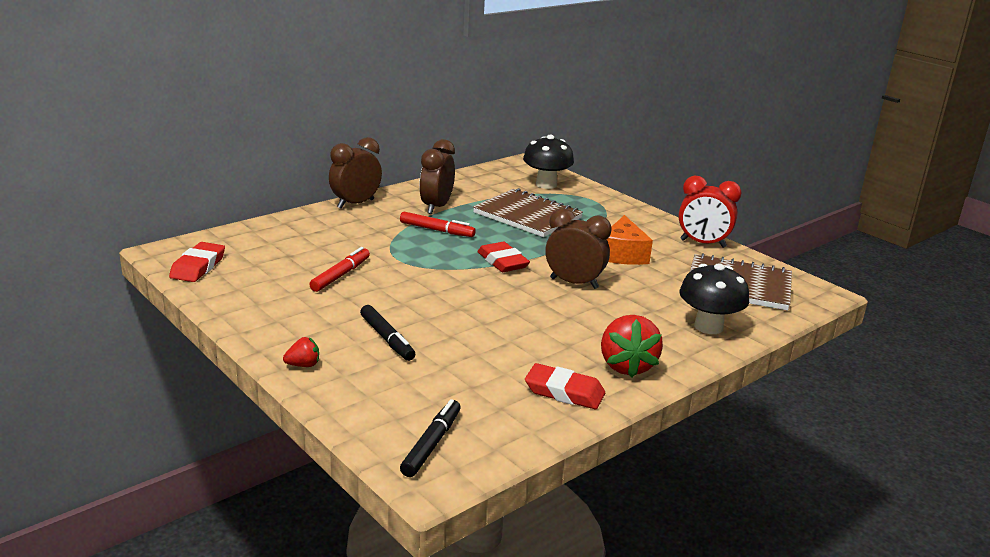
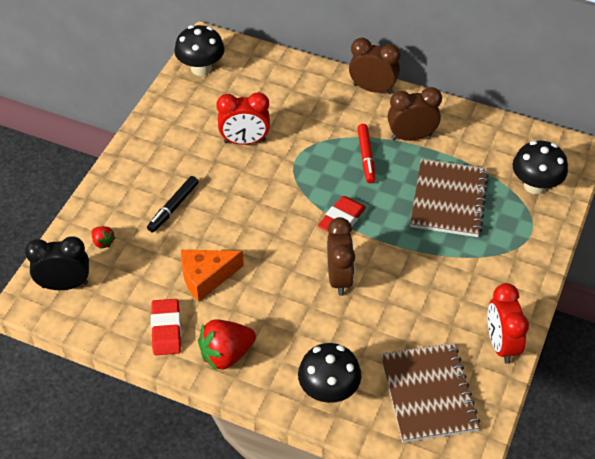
camera: 65 degrees right, 25 degrees up
red eraser [169,242,225,282] -> black mushroom [175,25,224,76]
red strawberry [283,337,319,367] -> red strawberry moved to [92,226,115,249]
red marker [309,247,370,292] -> red clock [216,92,270,145]
black marker [400,399,461,477] -> black clock [25,236,89,290]
orange cheese [607,215,653,265] -> orange cheese moved to [181,250,244,302]

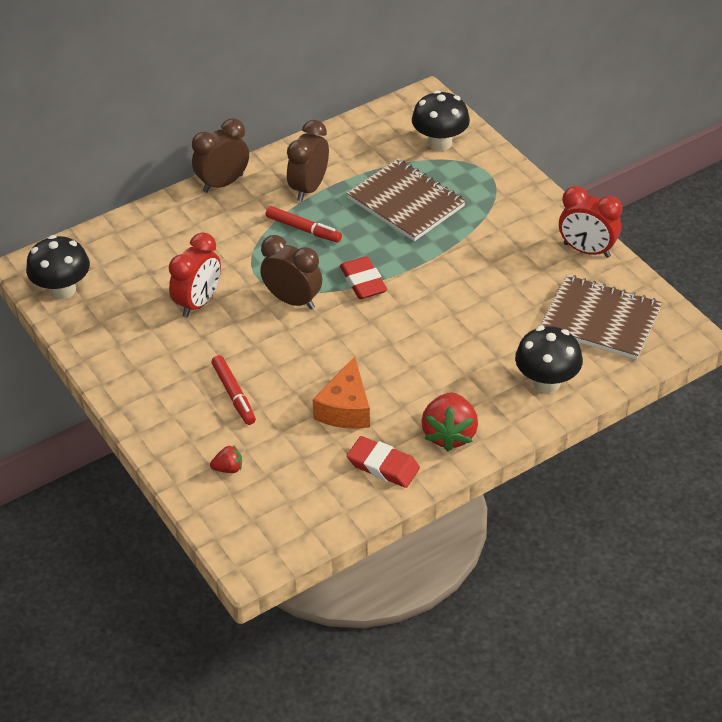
camera: 55 degrees left, 5 degrees down
black clock [25,236,89,290] -> none
black marker [147,176,198,233] -> red marker [212,355,256,425]
brown clock [327,217,355,296] -> brown clock moved to [260,235,322,310]

